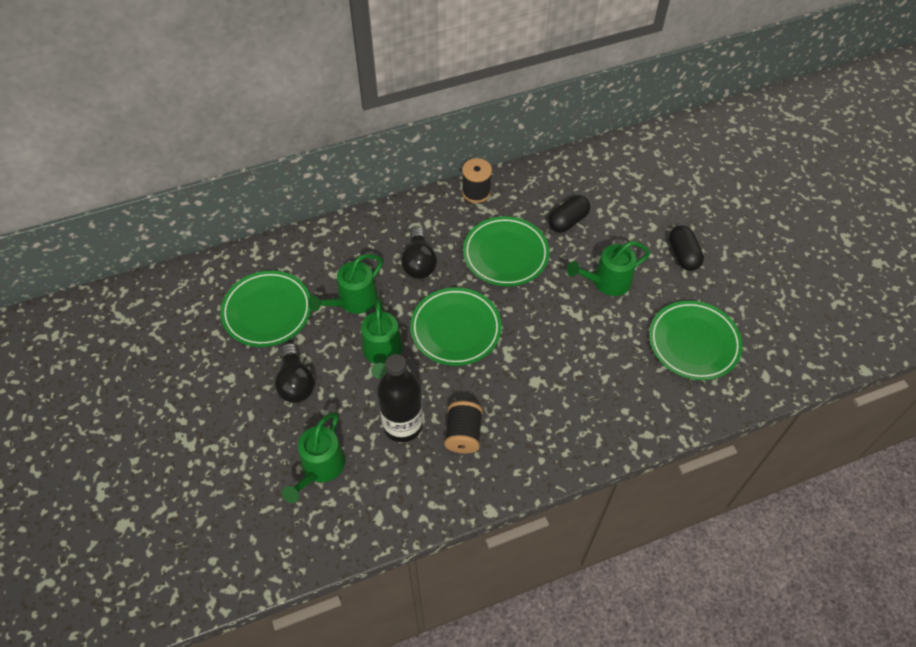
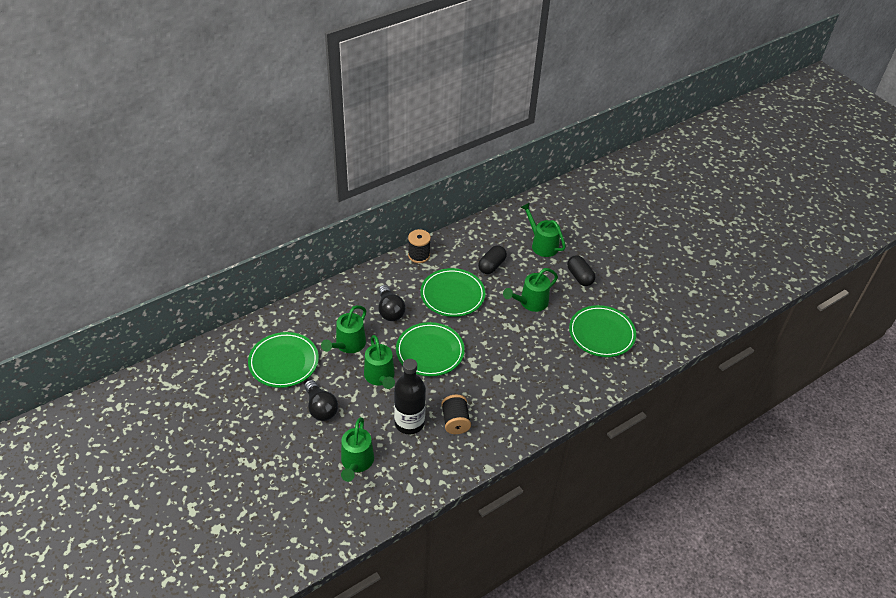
camera: 15 degrees left, 10 degrees down
none -> green watering can [520,203,566,257]

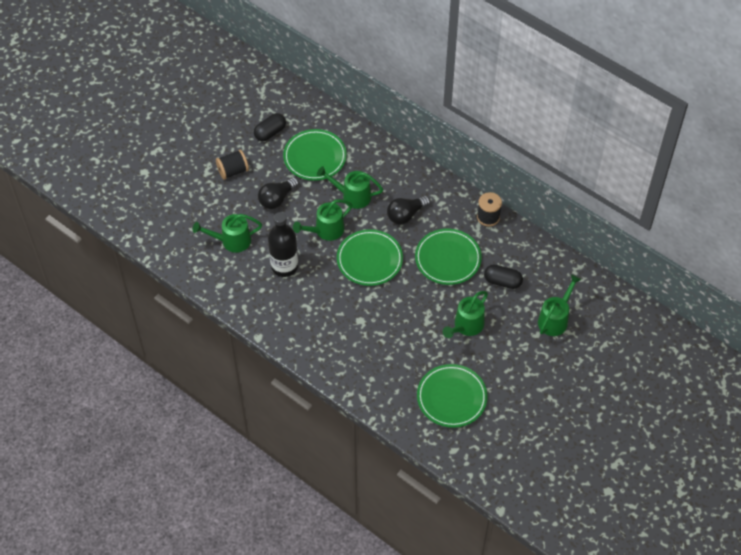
camera: 75 degrees right, 10 degrees up
black spool [441,395,471,434] -> black spool moved to [216,150,249,180]
green watering can [503,268,558,312] -> green watering can turned 90 degrees counterclockwise [443,291,488,338]
black capsule [567,255,595,286] -> black capsule moved to [254,113,286,141]

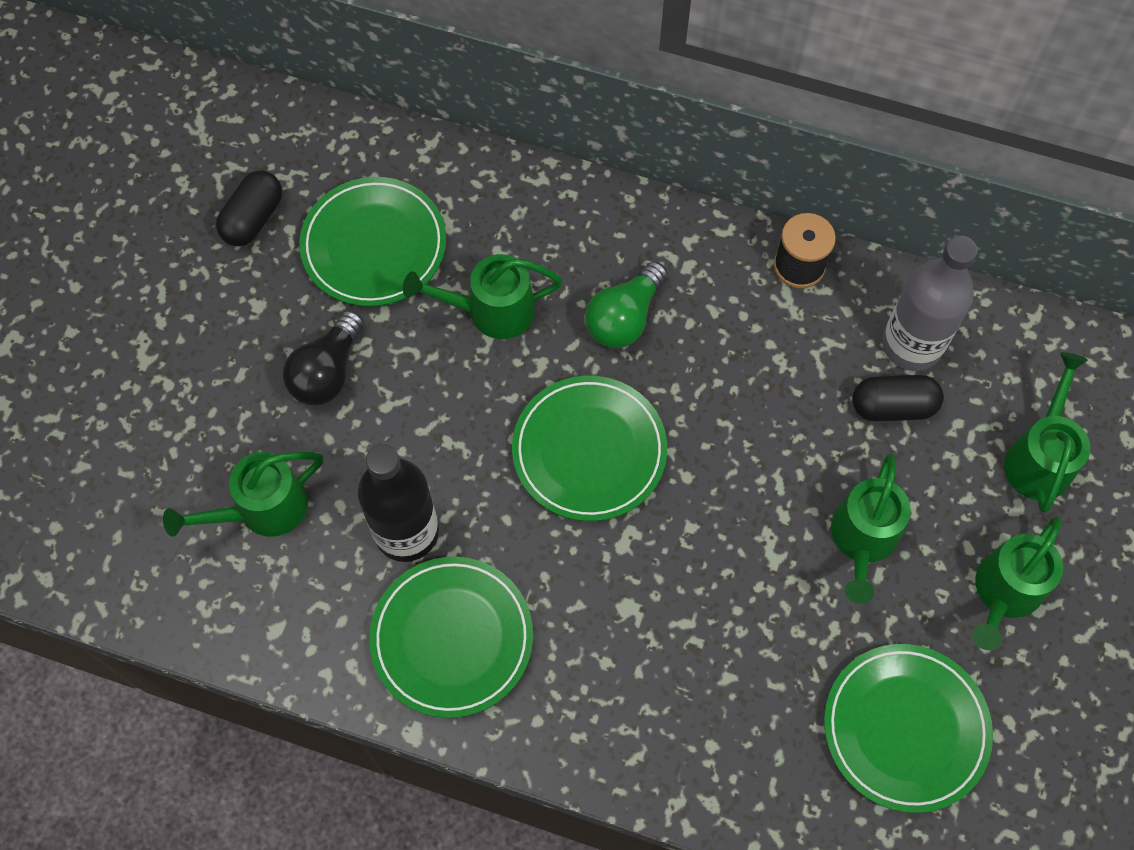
camera: 20 degrees left, 10 degrees up
black spool [216,150,249,180] -> none
green watering can [293,199,352,241] -> green watering can moved to [972,516,1063,650]
black light bulb [387,196,430,224] -> green light bulb [585,261,668,348]
green plate [415,229,482,285] -> green plate moved to [369,557,533,718]
none -> grey bottle [882,236,978,371]

